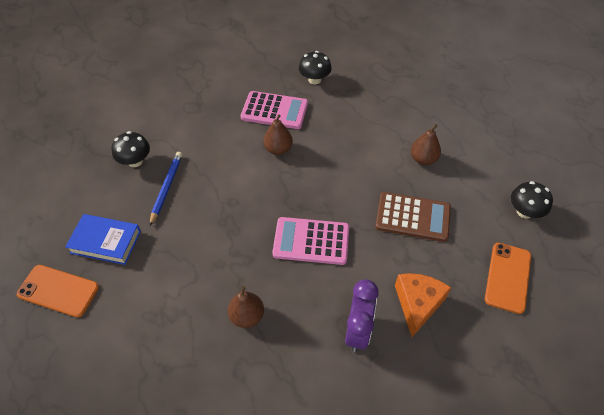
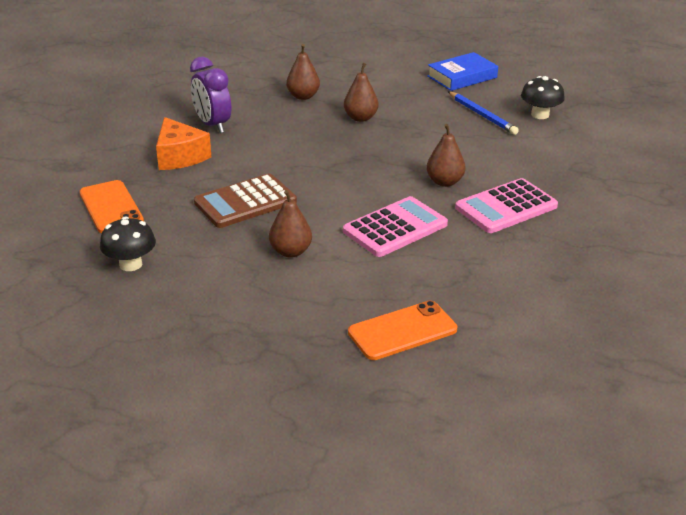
camera: 135 degrees right, 20 degrees down
orange phone [17,265,99,317] -> orange phone moved to [348,300,457,360]
pink calculator [272,217,349,265] -> pink calculator moved to [343,196,448,257]
black mushroom [299,51,332,84] -> none
none -> brown pear [344,63,378,122]

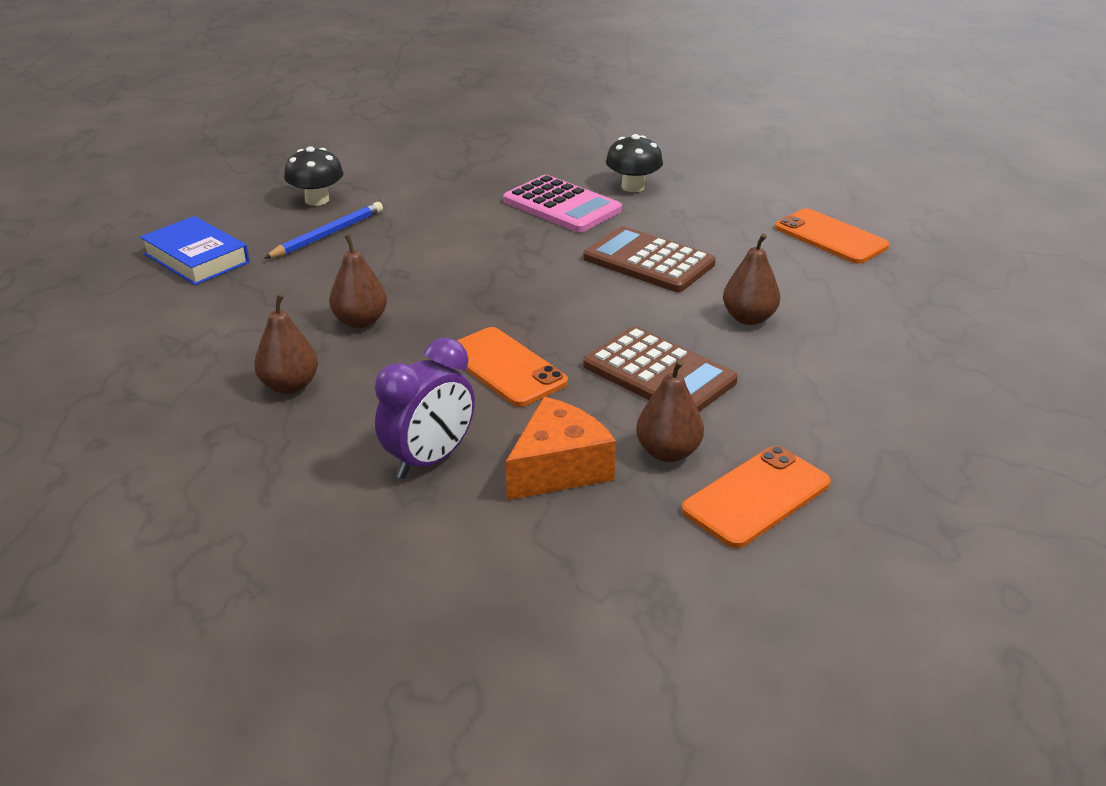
camera: 105 degrees left, 0 degrees up
black mushroom [100,216,156,271] -> black mushroom moved to [606,134,663,192]
pink calculator [343,196,448,257] -> brown calculator [583,226,716,292]
brown pear [426,124,466,187] -> brown pear moved to [636,359,704,462]
none -> orange phone [457,327,568,407]

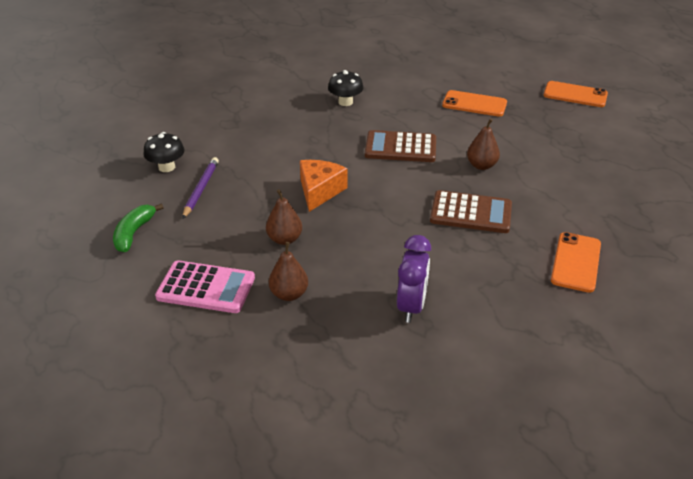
camera: 30 degrees left, 5 degrees up
blue book [140,216,250,285] -> green banana [113,203,164,252]
blue pencil [264,202,383,259] -> purple pencil [182,157,219,219]
orange phone [457,327,568,407] -> orange phone moved to [544,81,608,107]
pink calculator [503,175,622,232] -> pink calculator moved to [155,260,255,313]
orange cheese [506,397,616,500] -> orange cheese moved to [300,160,347,212]
brown pear [636,359,704,462] -> none

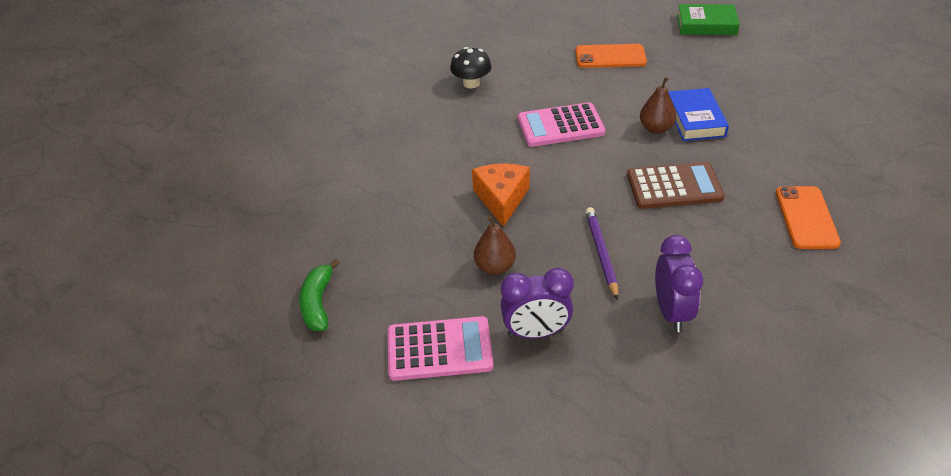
camera: 15 degrees left, 5 degrees up
black mushroom [143,132,184,172] -> none
purple pencil [182,157,219,219] -> purple pencil moved to [585,207,618,300]
brown pear [269,242,308,301] -> purple clock [501,268,574,338]
brown calculator [365,130,436,162] -> pink calculator [518,102,605,147]
orange phone [544,81,608,107] -> green book [677,4,740,35]
none -> blue book [668,88,729,141]

